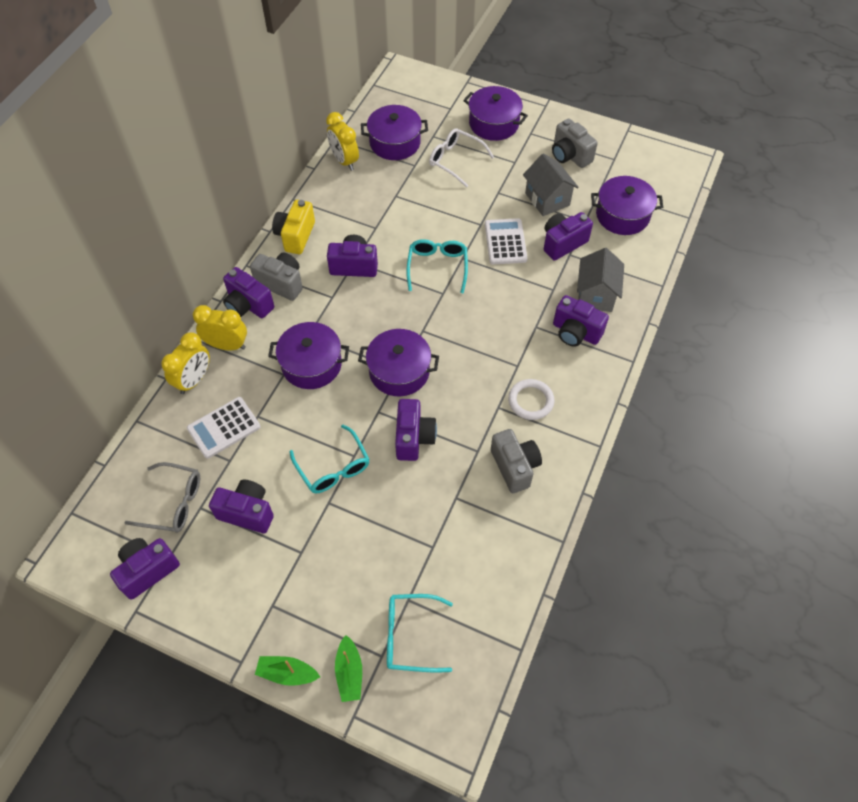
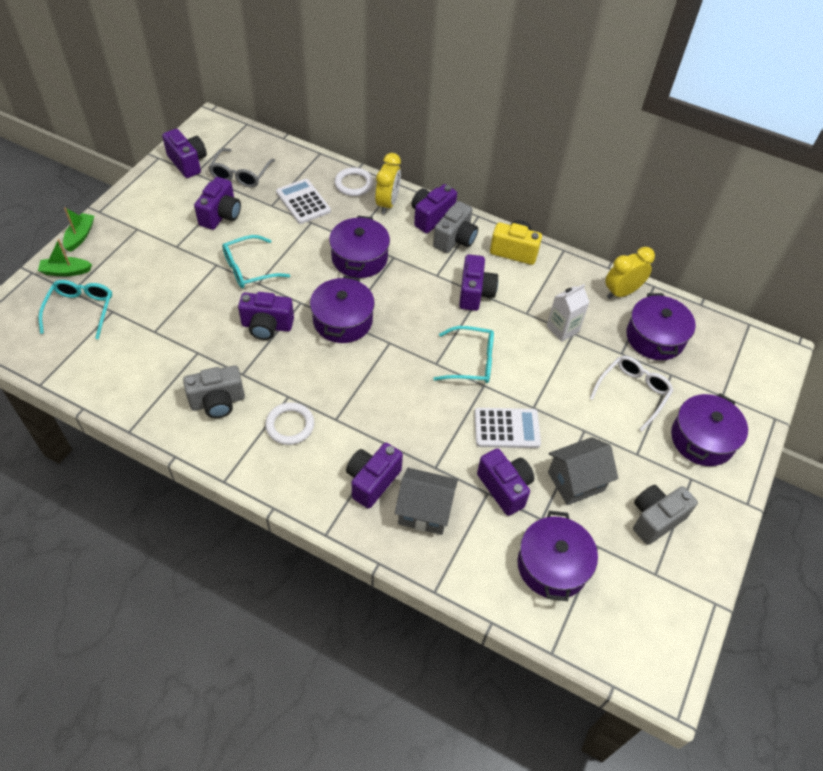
camera: 90 degrees right, 5 degrees down
yellow clock [161,332,210,394] -> white ring [334,167,373,196]
none -> white carton [546,284,589,342]

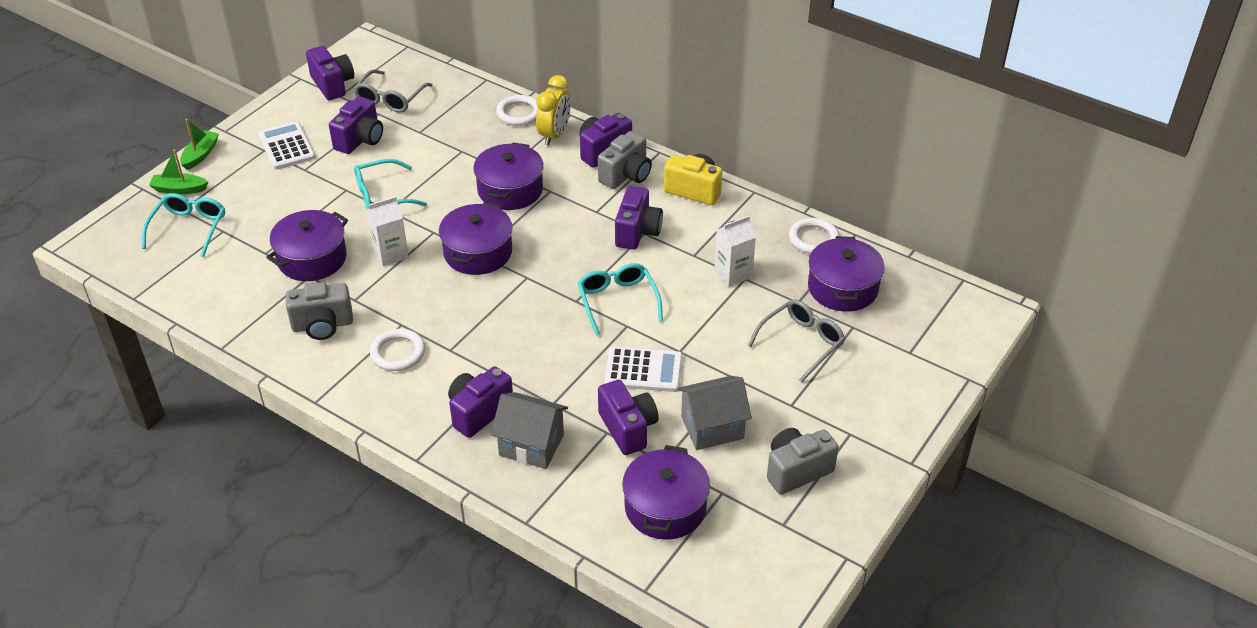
camera: 10 degrees right, 10 degrees down
purple camera [238,292,294,340] -> white carton [367,196,409,266]
white calculator [276,179,331,224] -> white calculator moved to [258,121,316,170]
turquoise glasses [433,326,494,383] -> turquoise glasses turned 120 degrees counterclockwise [578,263,663,336]
white glasses [589,356,673,431] -> grey glasses [748,299,845,382]
yellow clock [605,247,655,299] -> white ring [789,218,840,254]
purple pot [671,393,748,466] -> purple pot moved to [266,210,348,281]

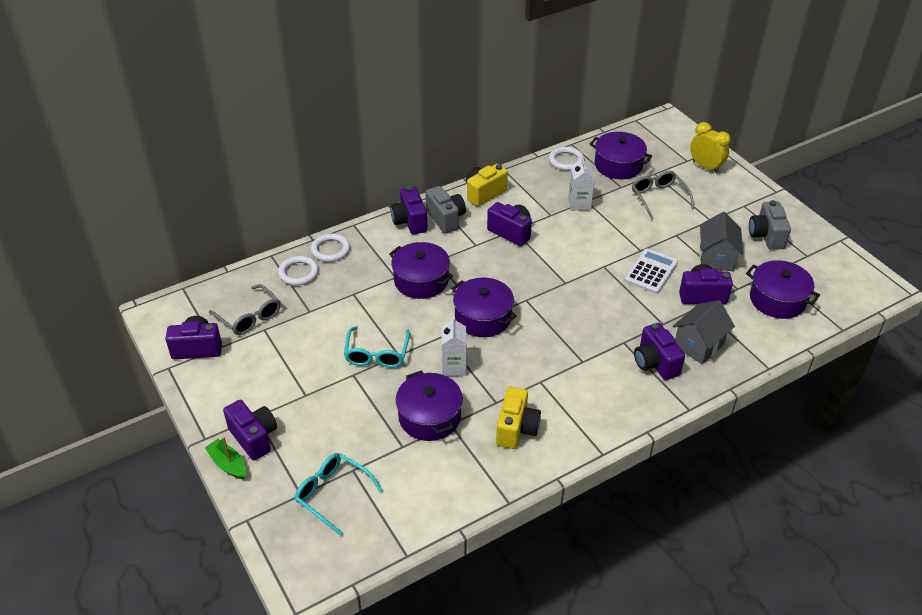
camera: 65 degrees left, 0 degrees up
green boat [149,149,208,194] -> none
white calculator [258,121,316,170] -> none
grey camera [286,282,353,340] -> yellow camera [496,387,541,449]
purple camera [329,96,383,154] -> purple camera moved to [223,400,277,460]
white ring [370,329,425,371] -> white ring moved to [278,256,319,285]
yellow clock [536,75,571,146] -> yellow clock moved to [690,122,731,174]
turquoise glasses [578,263,663,336] -> none

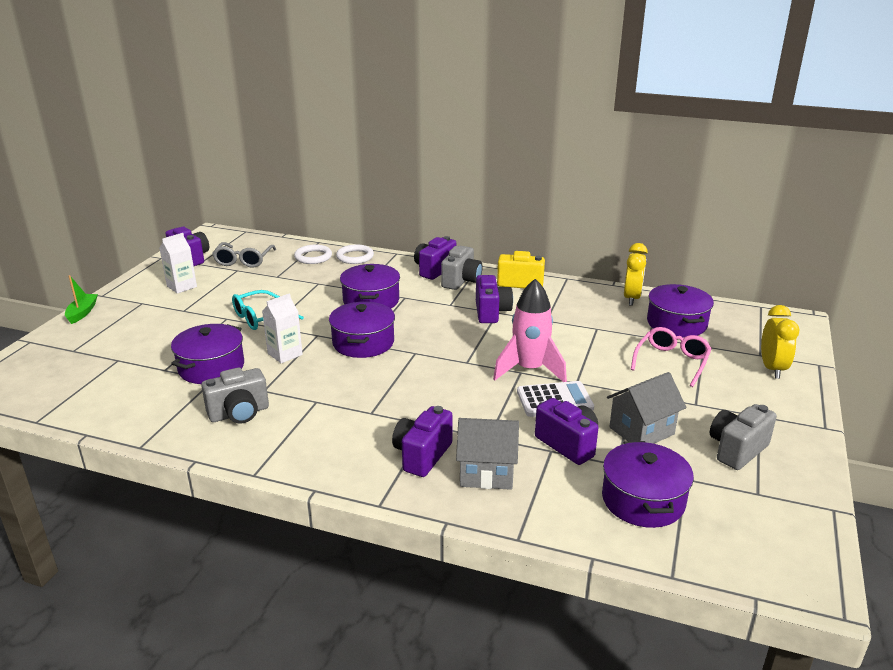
camera: 50 degrees right, 15 degrees down
purple camera [223,400,277,460] -> none
turquoise glasses [295,453,383,536] -> none
yellow camera [496,387,541,449] -> grey camera [201,367,269,424]
white ring [549,147,584,171] -> yellow clock [624,243,648,306]
white carton [568,157,595,211] -> white carton moved to [160,233,197,294]
grey glasses [632,171,695,220] -> pink glasses [631,327,712,387]
none -> pink rocket [493,279,567,382]

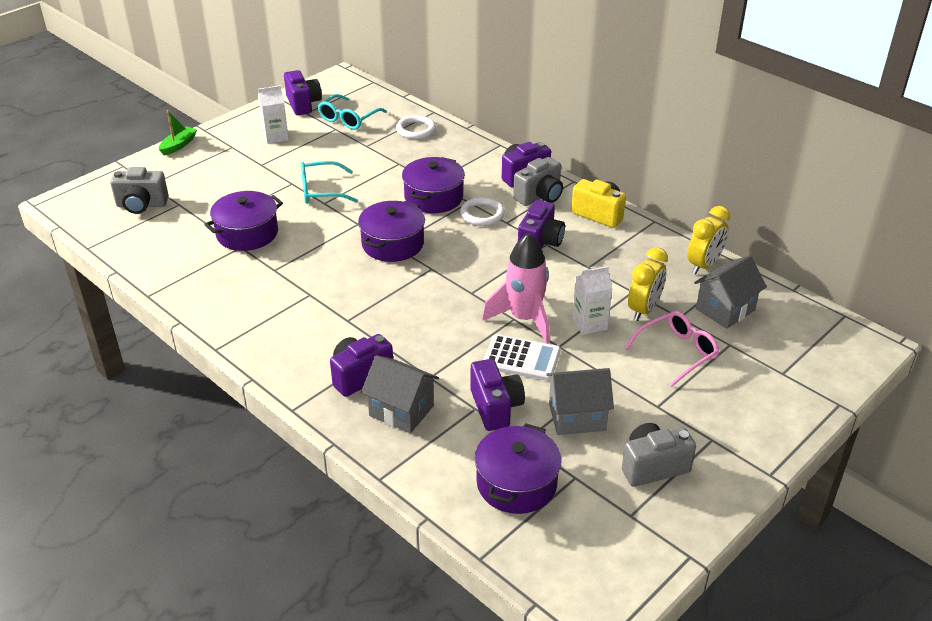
camera: 25 degrees right, 10 degrees up
grey camera [201,367,269,424] -> grey camera moved to [110,167,169,214]
grey glasses [212,242,276,268] -> turquoise glasses [318,94,387,130]
white carton [262,293,303,363] -> white carton moved to [572,266,613,335]
white ring [336,245,374,264] -> white ring moved to [460,197,505,226]
purple pot [647,284,714,337] -> grey house [694,255,767,329]
yellow clock [761,305,800,379] -> yellow clock moved to [628,247,668,321]

